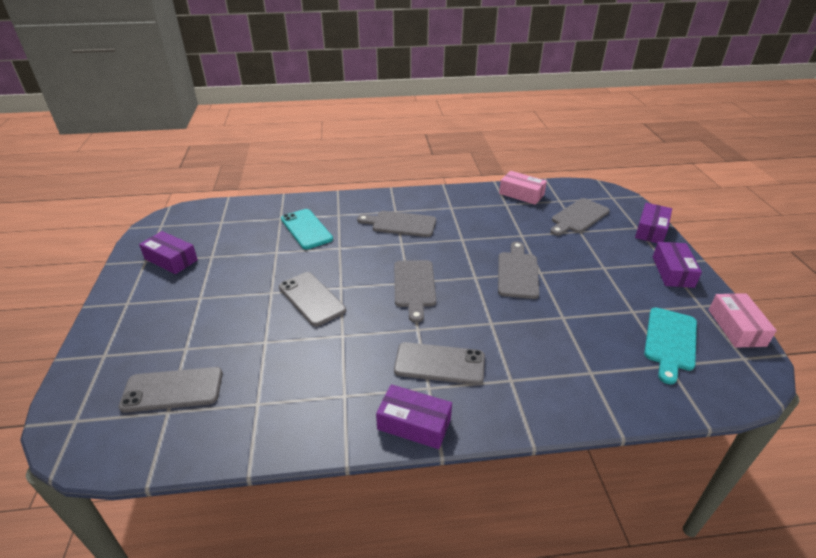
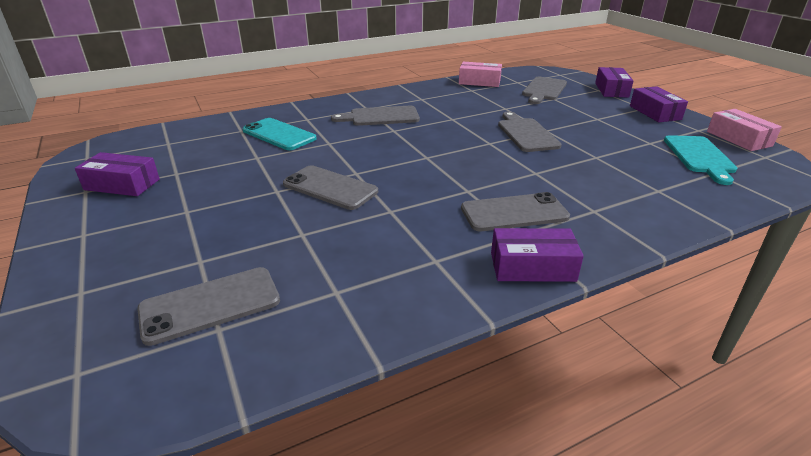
camera: 20 degrees left, 5 degrees down
grey cutting board [394,260,436,323] -> none

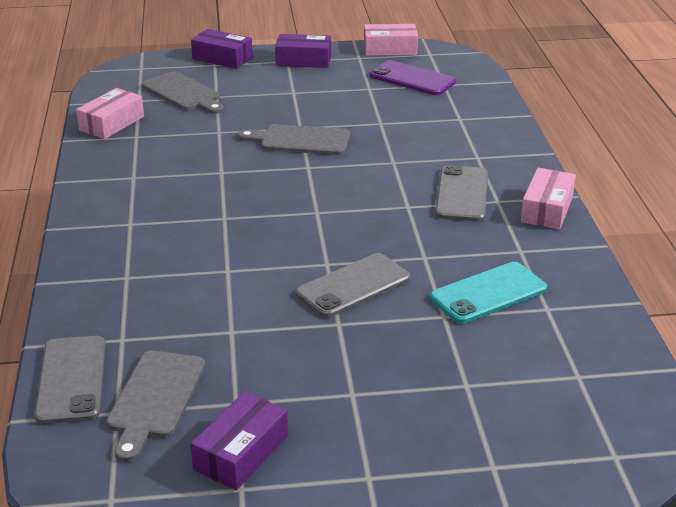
camera: 70 degrees left, 0 degrees up
grey phone [137,267,280,346] -> grey phone moved to [34,336,106,424]
turquoise phone [242,118,317,150] -> turquoise phone moved to [430,262,547,324]
grey cutting board [331,106,420,126] -> grey cutting board moved to [107,351,205,462]
purple box [491,228,584,282] -> pink box [521,168,576,230]
turquoise cutting board [664,135,737,185] -> purple phone [370,60,456,95]

